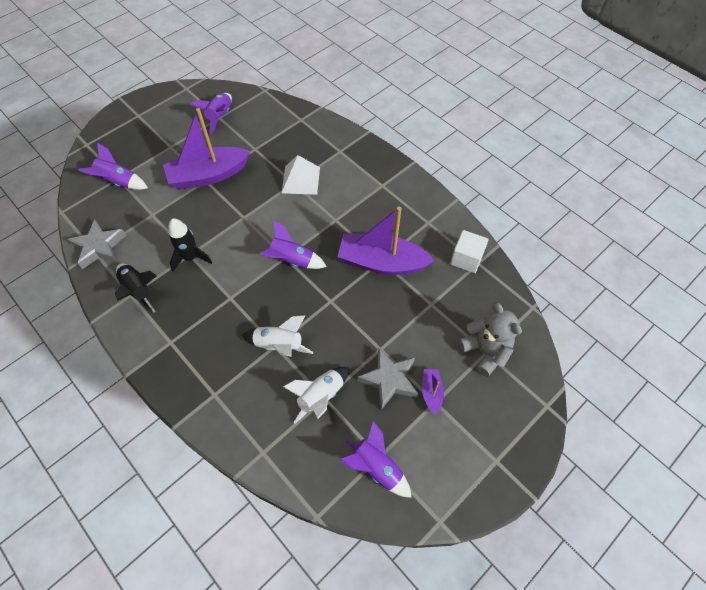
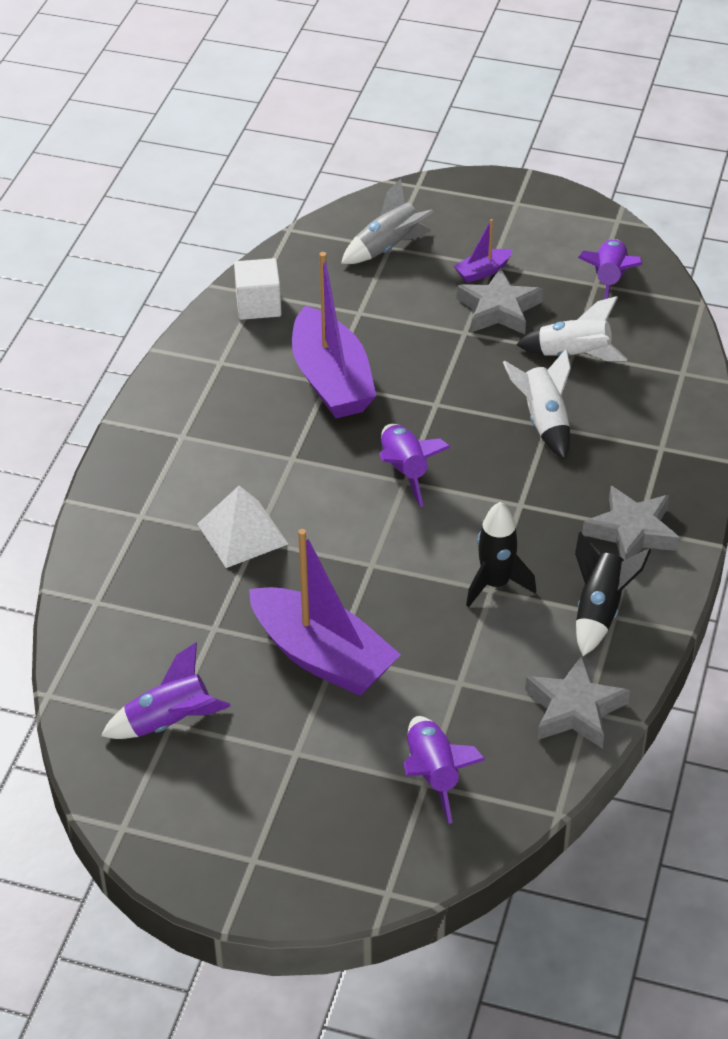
camera: 120 degrees left, 15 degrees down
grey teddy bear [458,303,522,377] -> grey rocket [341,179,434,264]
none -> grey star [582,486,680,560]

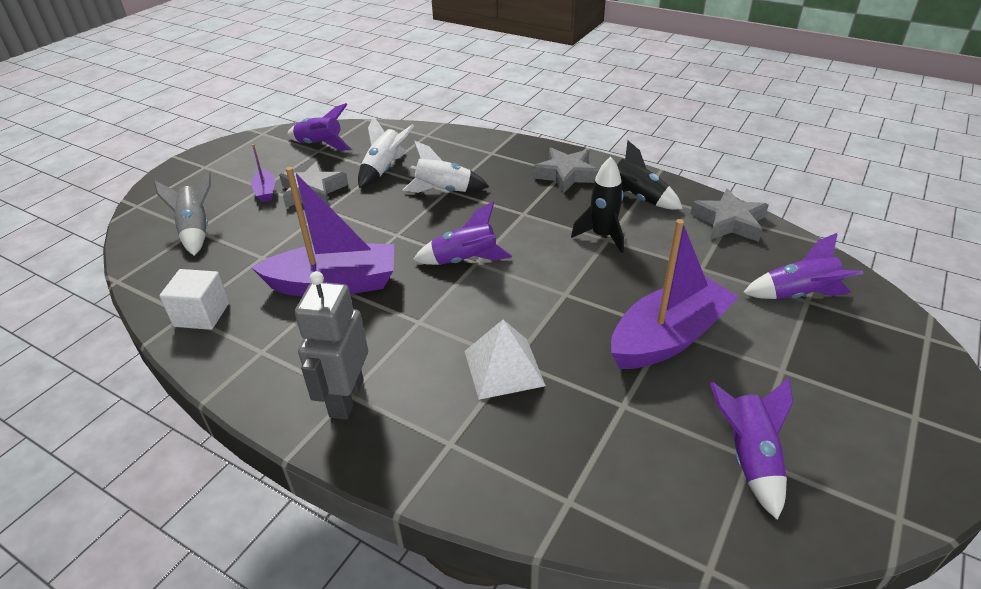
camera: 75 degrees left, 5 degrees down
none -> grey robot [295,271,368,420]

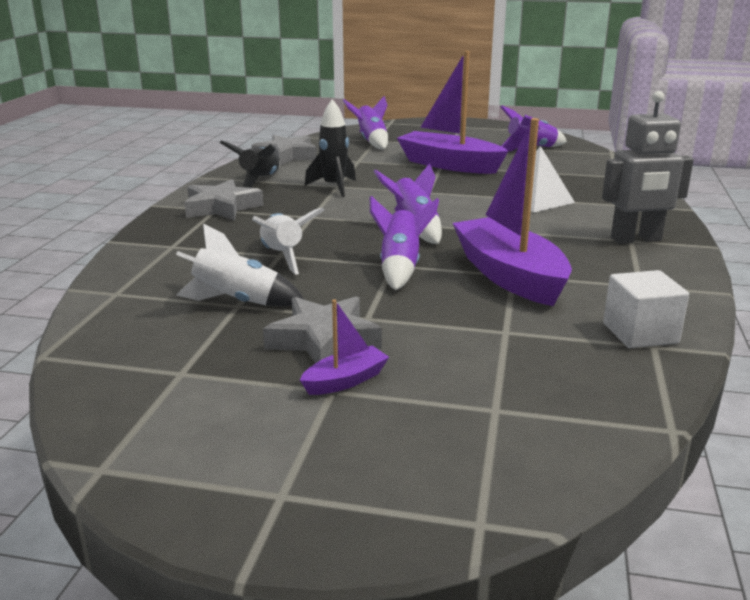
camera: 110 degrees left, 15 degrees down
grey rocket [154,171,211,256] -> none
purple rocket [287,103,351,150] -> purple rocket moved to [370,196,439,290]

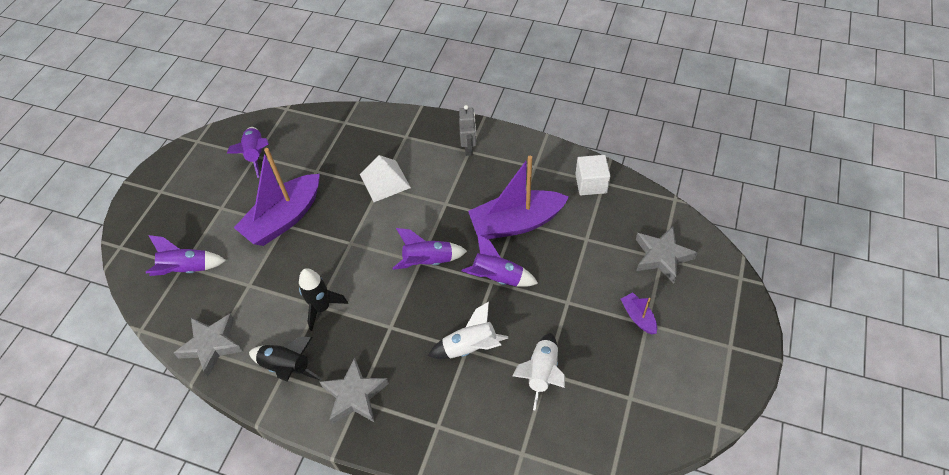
camera: 80 degrees left, 30 degrees up
grey star [263,297,382,363] -> grey star moved to [636,226,698,284]
grey robot [602,91,694,244] -> grey robot [459,105,476,156], size x0.66

